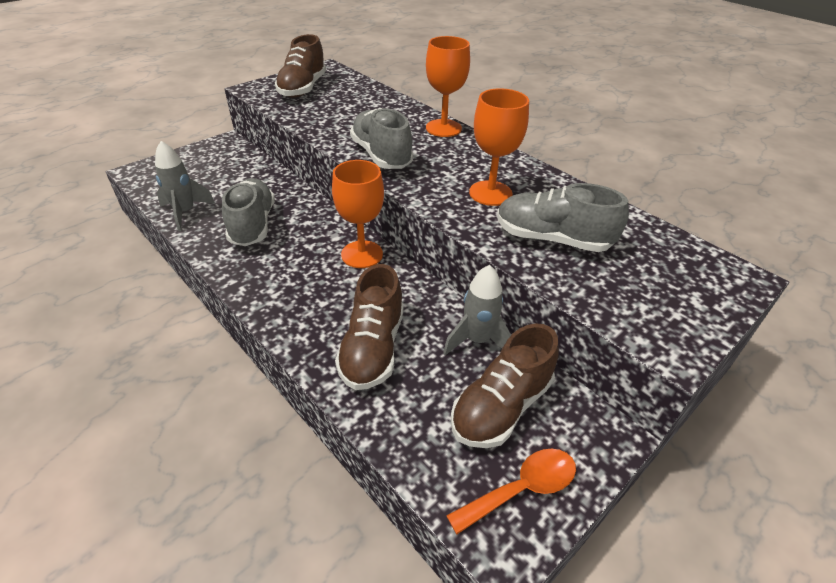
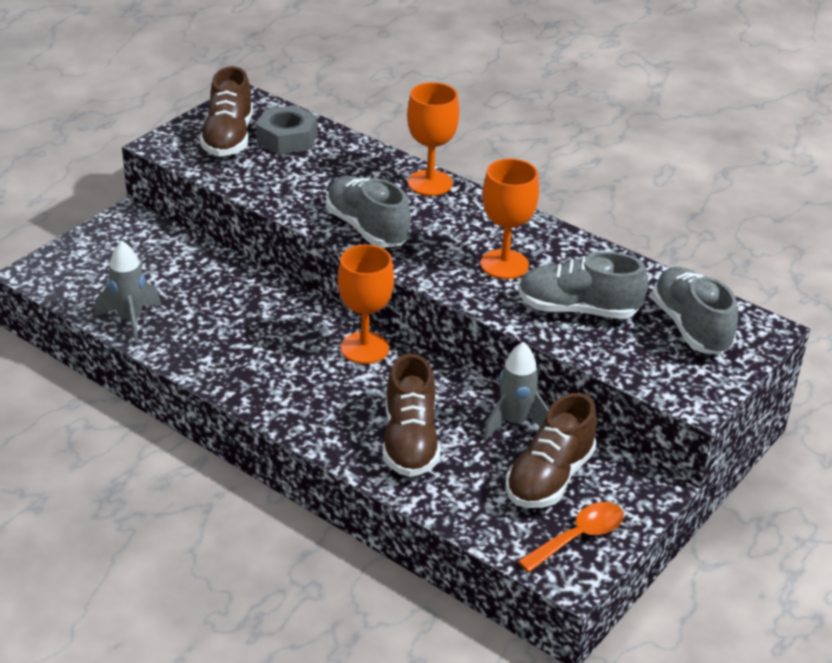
camera: 10 degrees left, 5 degrees down
grey shoe [222,178,275,246] -> grey shoe moved to [652,267,738,354]
none -> grey nut [256,105,317,155]

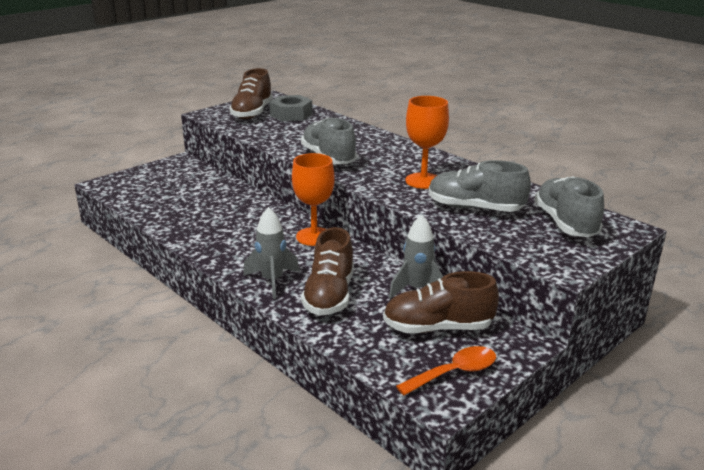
camera: 10 degrees right, 10 degrees down
grey rocket [94,241,161,344] -> grey rocket moved to [243,207,299,299]
orange goblet [407,82,459,196] -> none
brown shoe [505,393,597,508] -> brown shoe turned 45 degrees clockwise [383,271,499,333]

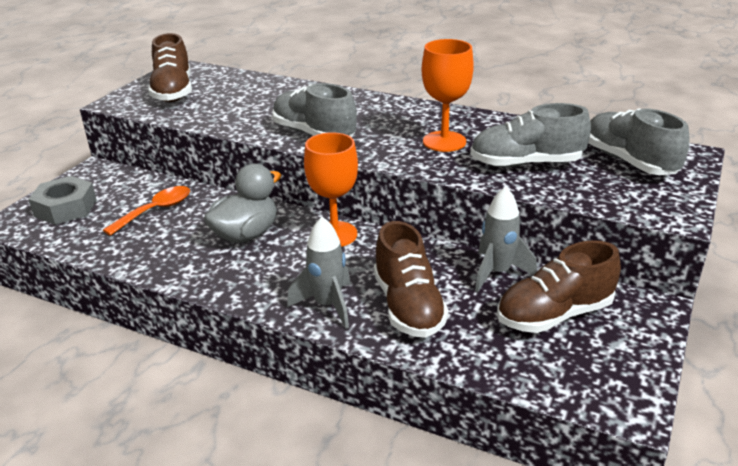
camera: 20 degrees left, 5 degrees up
grey nut [269,95,312,121] -> grey nut moved to [28,176,97,225]
orange spoon [396,346,496,396] -> orange spoon moved to [103,186,190,236]
none -> grey duck [204,164,281,243]

